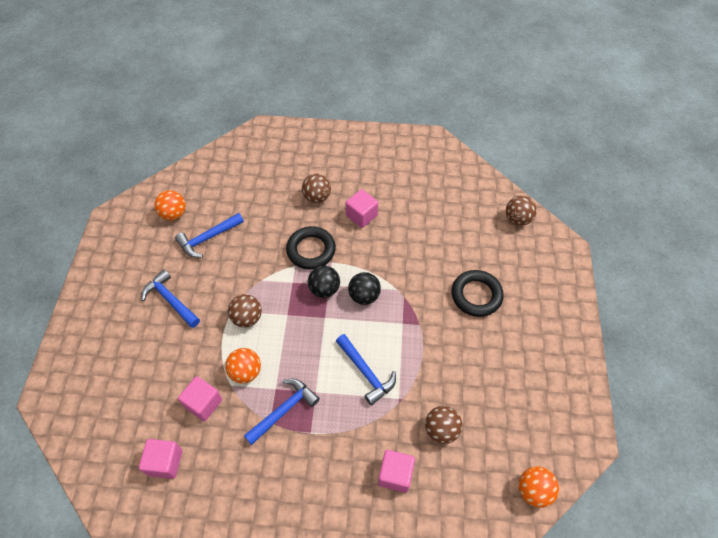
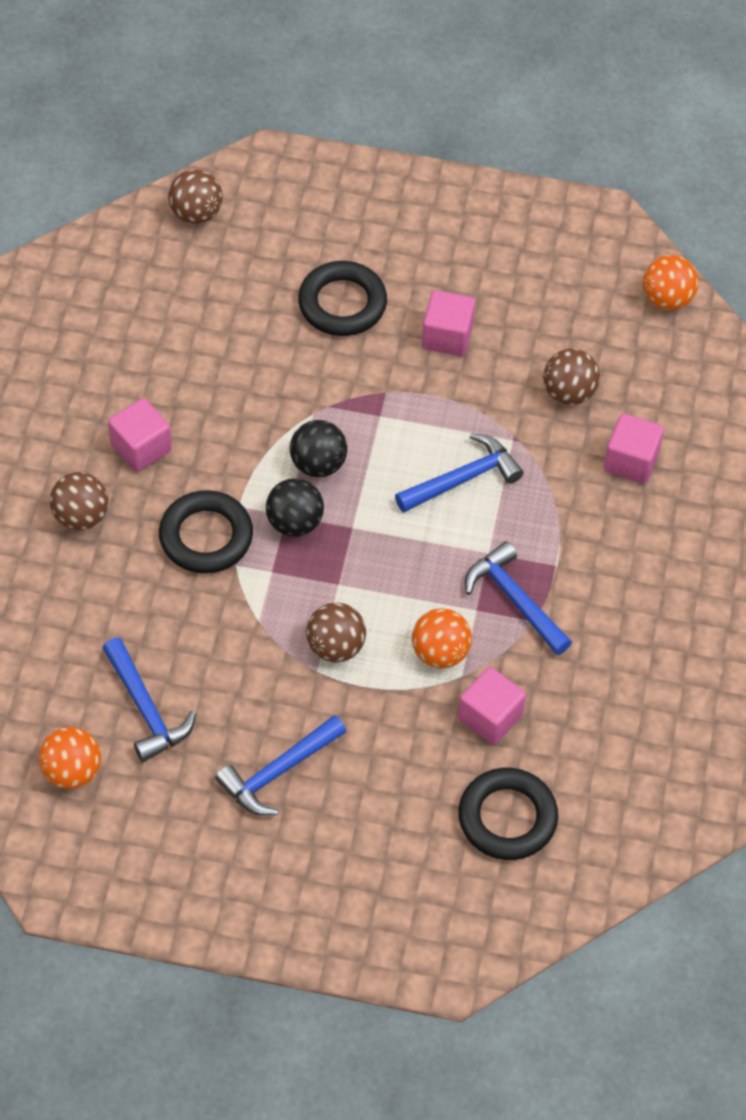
camera: 85 degrees left, 0 degrees up
pink cube [139,439,182,479] -> pink cube moved to [422,290,475,356]
none -> black ring [458,768,558,860]

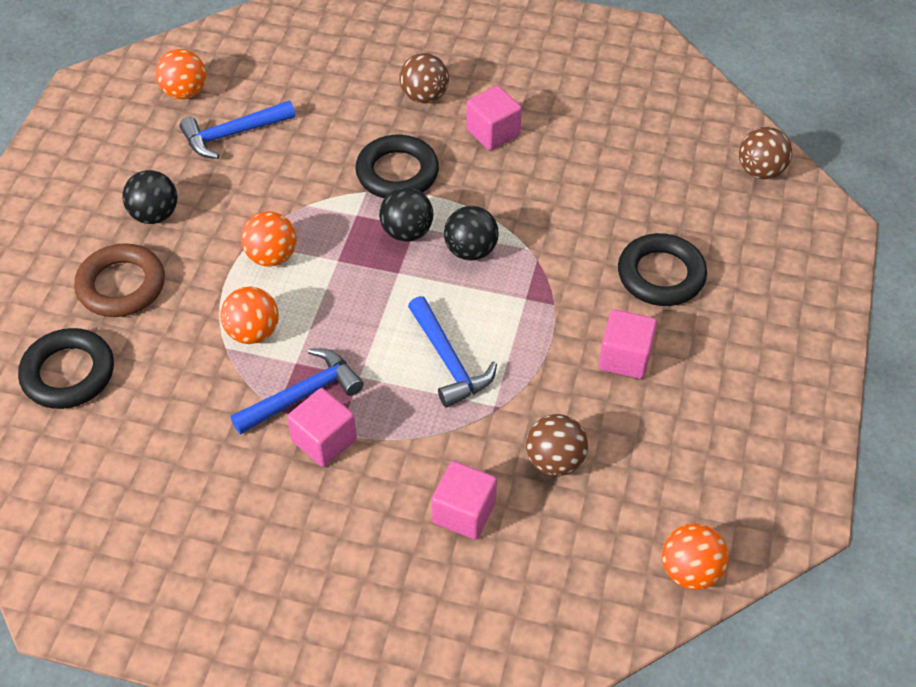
camera: 95 degrees right, 5 degrees down
blue hammer [215,715,346,816] -> black ball [122,170,177,224]
brown ball [306,602,366,663] -> orange ball [241,211,297,267]
pink cube [458,667,526,745] -> pink cube moved to [287,388,357,467]
none -> brown ring [74,243,165,317]

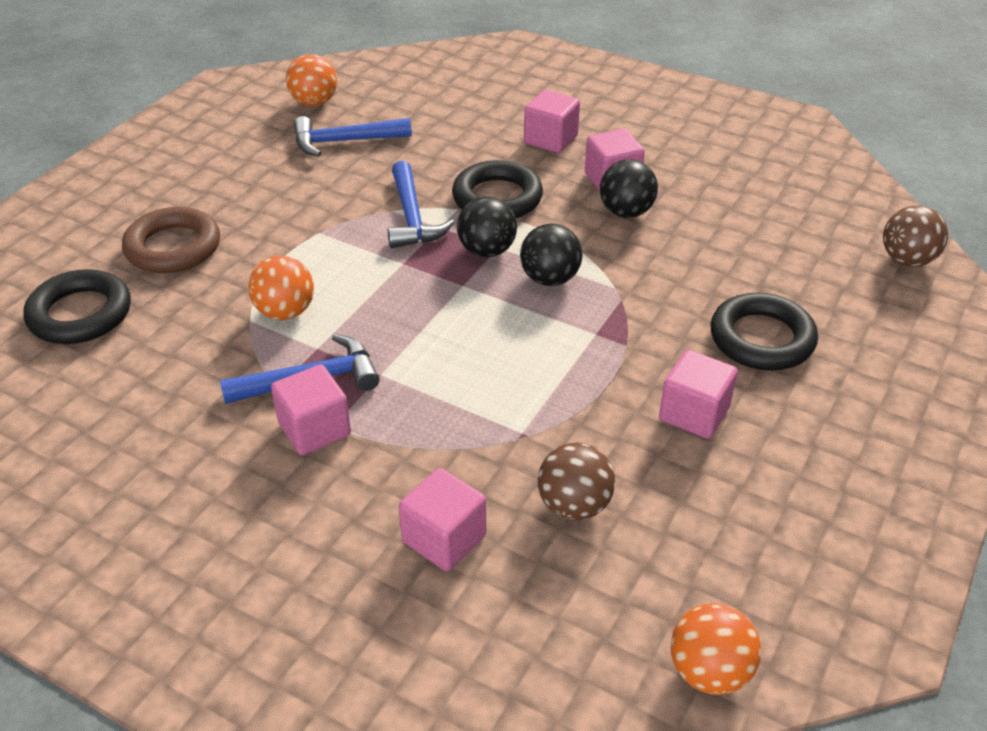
camera: 15 degrees right, 10 degrees down
black ball [122,170,177,224] -> black ball moved to [600,159,658,218]
orange ball [241,211,297,267] -> none
brown ball [399,53,449,104] -> pink cube [524,90,580,153]
blue hammer [408,296,497,407] -> blue hammer moved to [388,161,454,248]

